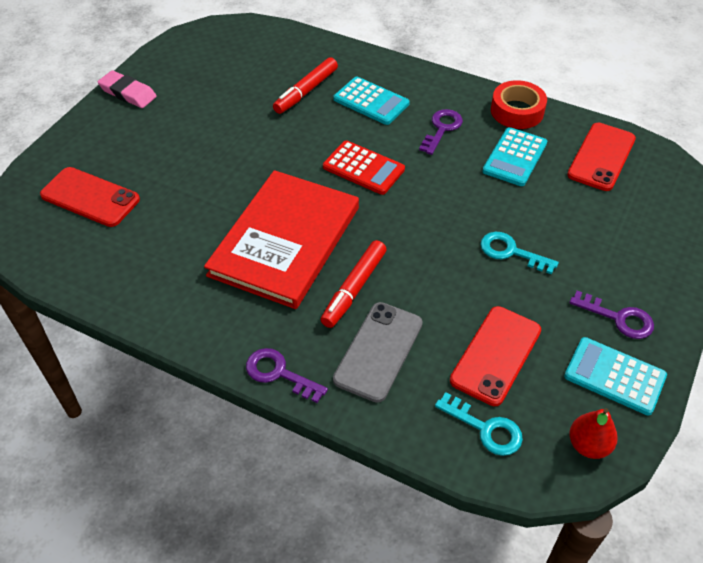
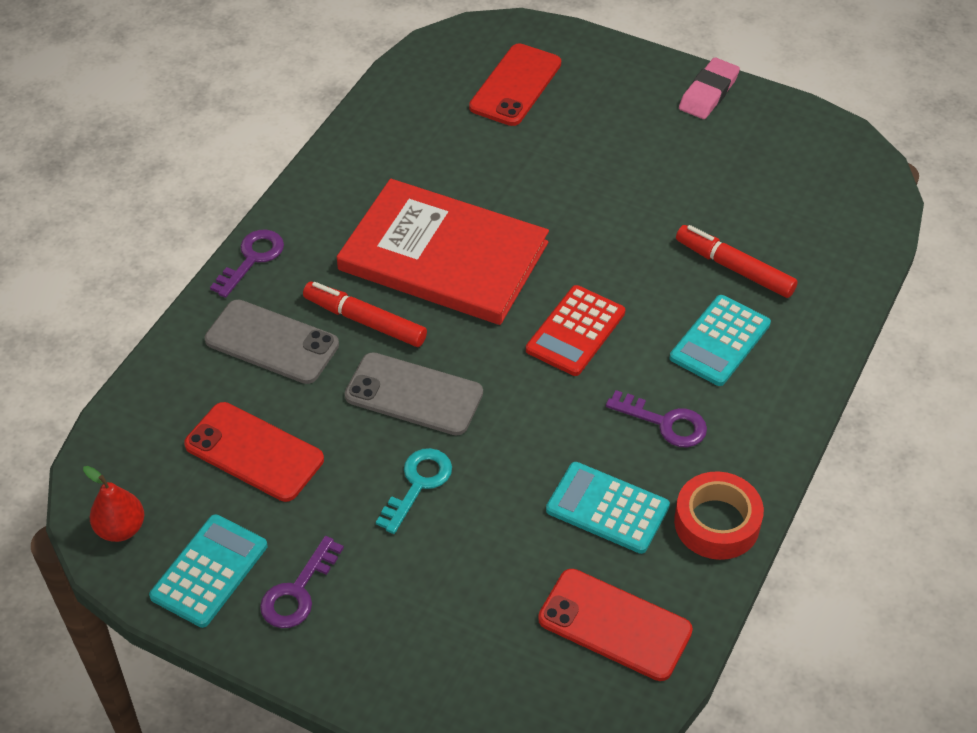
camera: 90 degrees right, 0 degrees up
turquoise key [435,392,523,456] -> none
none -> grey phone [345,352,483,435]

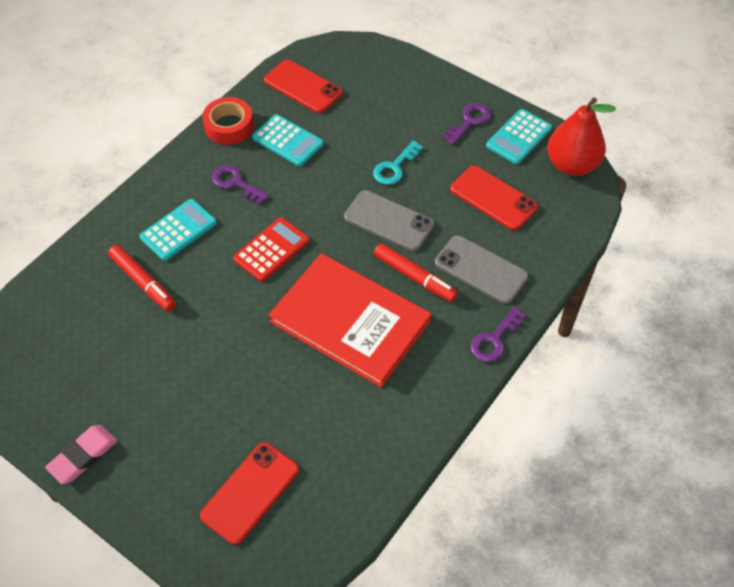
camera: 170 degrees left, 5 degrees up
red pear [83,466,144,542] -> red pear [547,98,616,176], size x1.79

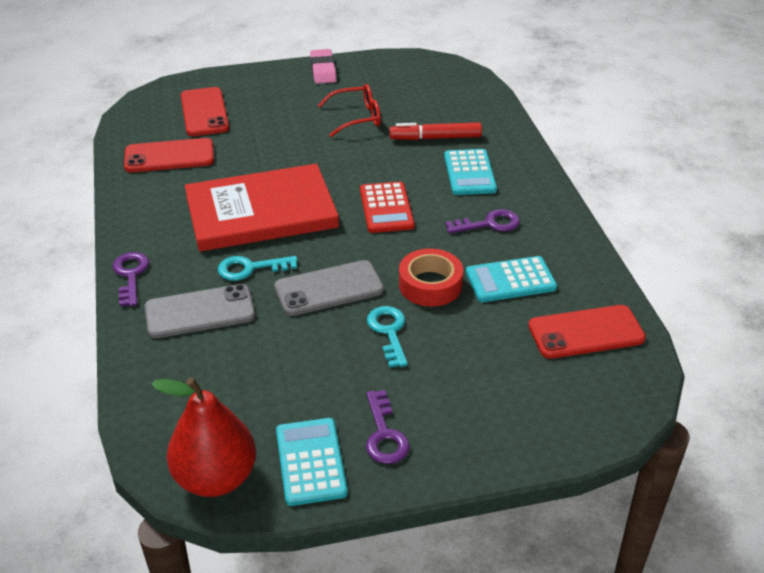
camera: 130 degrees right, 15 degrees down
red tape [202,97,254,145] -> red tape moved to [399,249,463,307]
red marker [374,243,458,302] -> turquoise key [218,256,298,281]
red phone [450,166,538,230] -> red phone moved to [124,138,214,172]
none -> red glasses [318,84,381,137]

